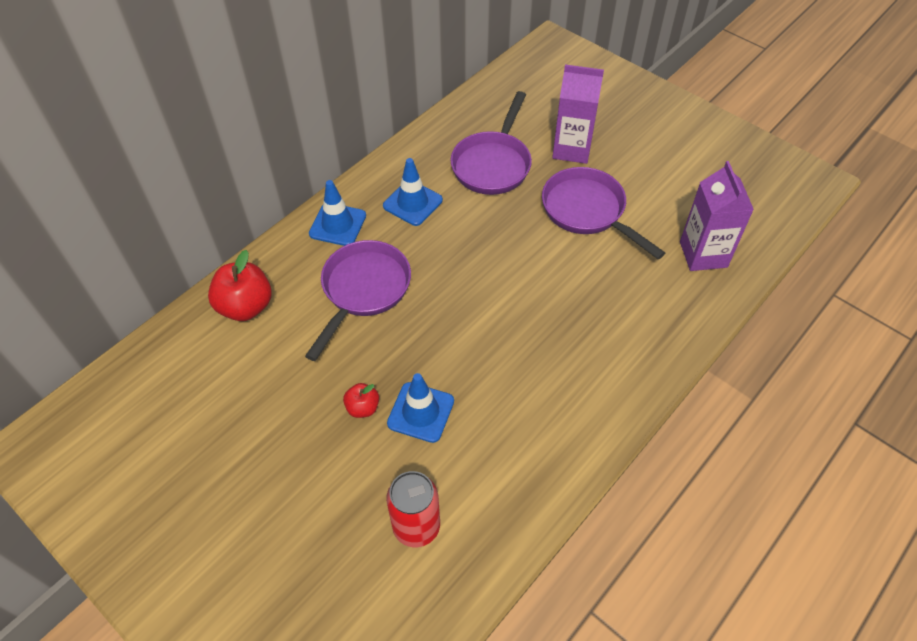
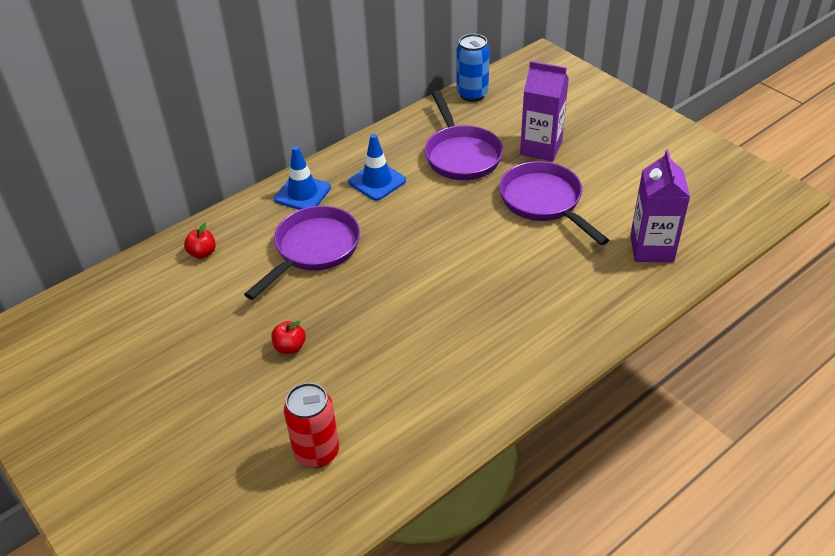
camera: 10 degrees right, 10 degrees down
red apple [208,250,272,321] -> red apple [184,223,216,259], size x0.54
blue traffic cone [387,373,454,443] -> none
purple pan [451,91,532,195] -> purple pan turned 45 degrees counterclockwise [425,90,503,180]
none -> blue can [457,34,490,102]

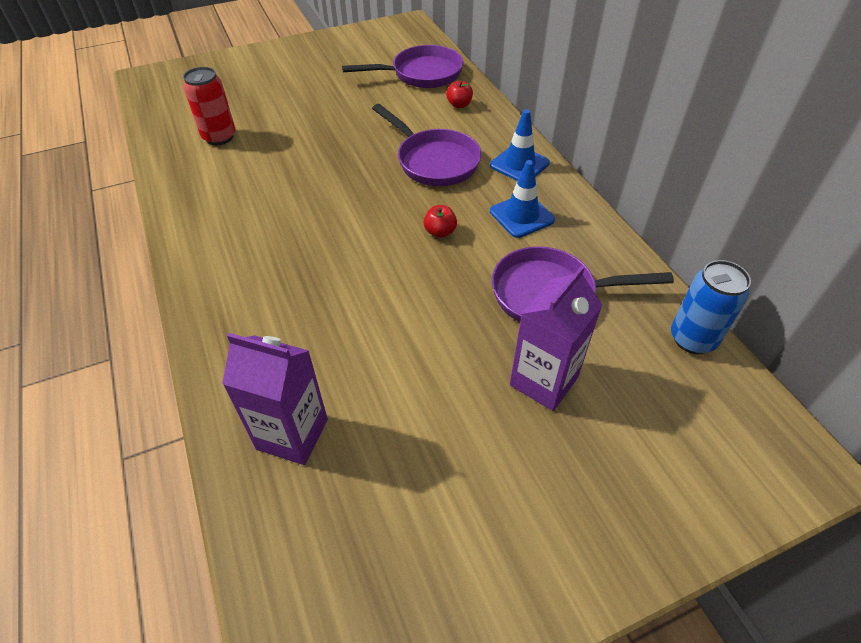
camera: 105 degrees right, 5 degrees up
red apple [271,321,306,354] -> red apple moved to [424,205,457,238]
purple pan [499,161,609,245] -> purple pan moved to [342,45,463,88]

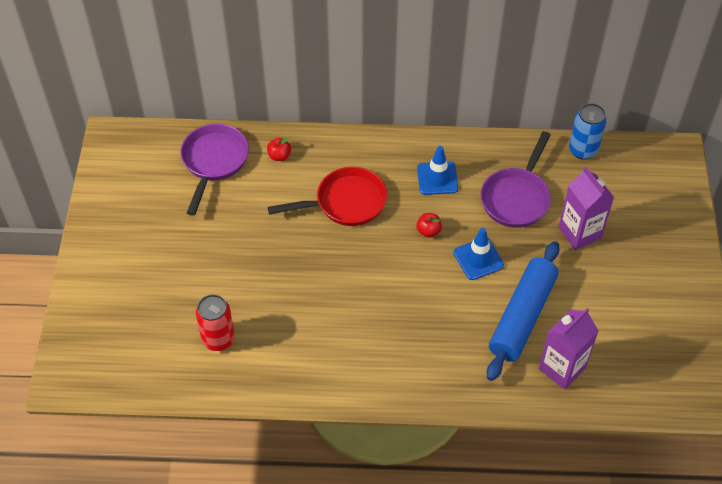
camera: 65 degrees left, 5 degrees up
purple pan [372,104,482,186] -> red pan [268,167,387,226]
blue traffic cone [490,110,550,181] -> blue traffic cone moved to [454,228,504,280]
none -> blue rolling pin [487,241,560,381]

